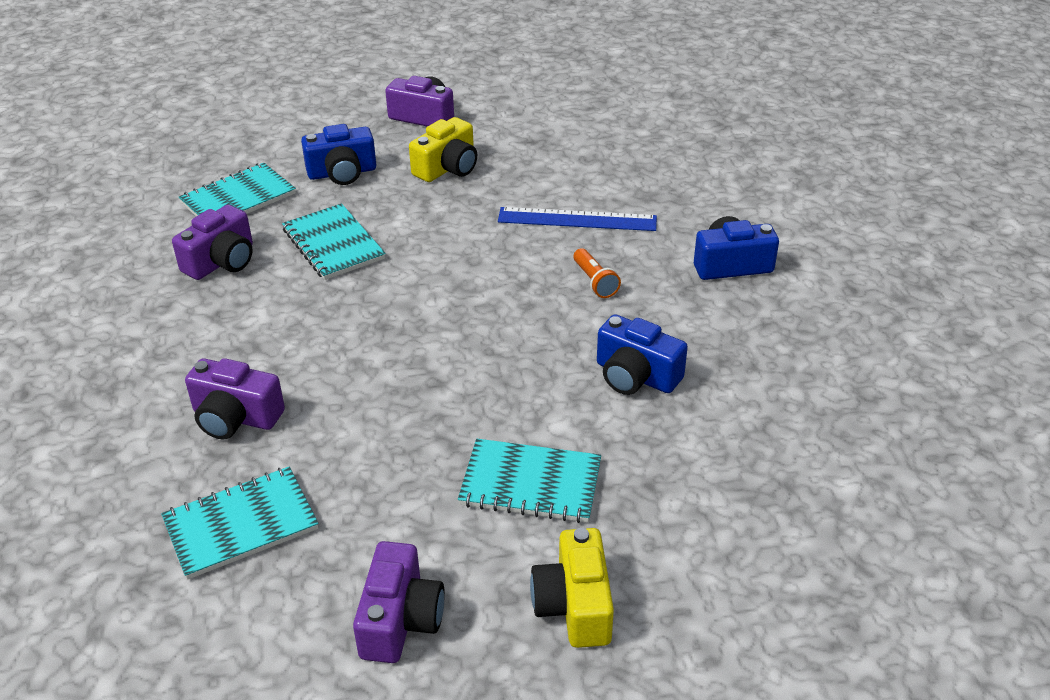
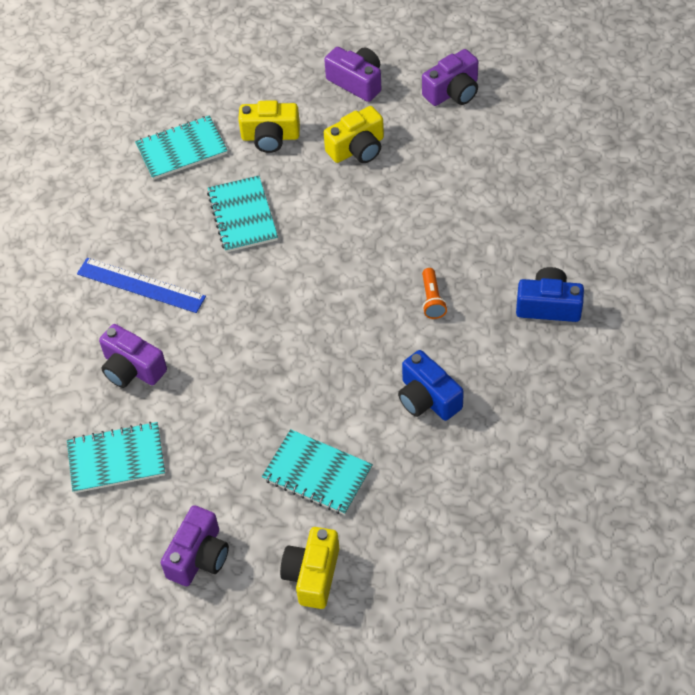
camera: 20 degrees right, 15 degrees up
purple camera [172,205,253,280] -> purple camera moved to [422,49,478,106]
blue camera [301,124,376,185] -> yellow camera [238,100,300,153]
blue ruler [498,207,657,231] -> blue ruler moved to [77,258,206,313]

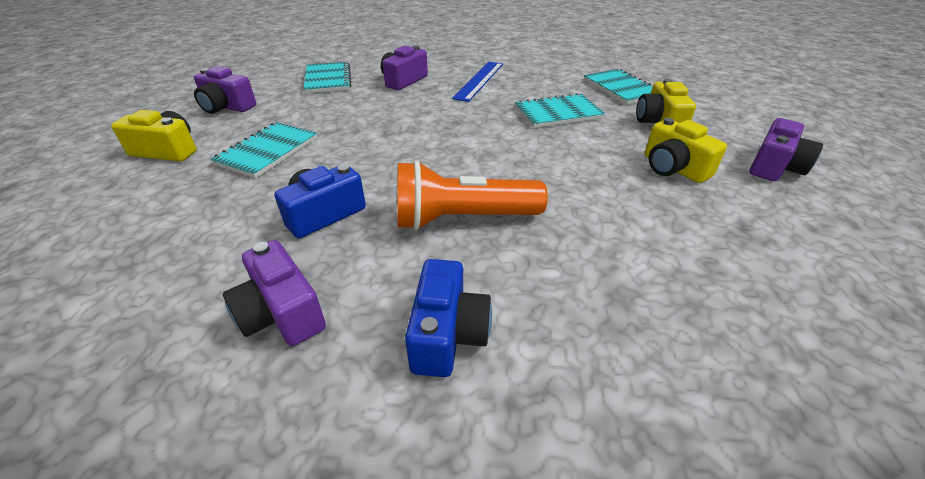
camera: 85 degrees right, 15 degrees down
purple camera [422,49,478,106] -> purple camera moved to [223,240,326,346]
orange flashlight [422,268,447,319] -> orange flashlight [397,161,548,230], size x2.16

